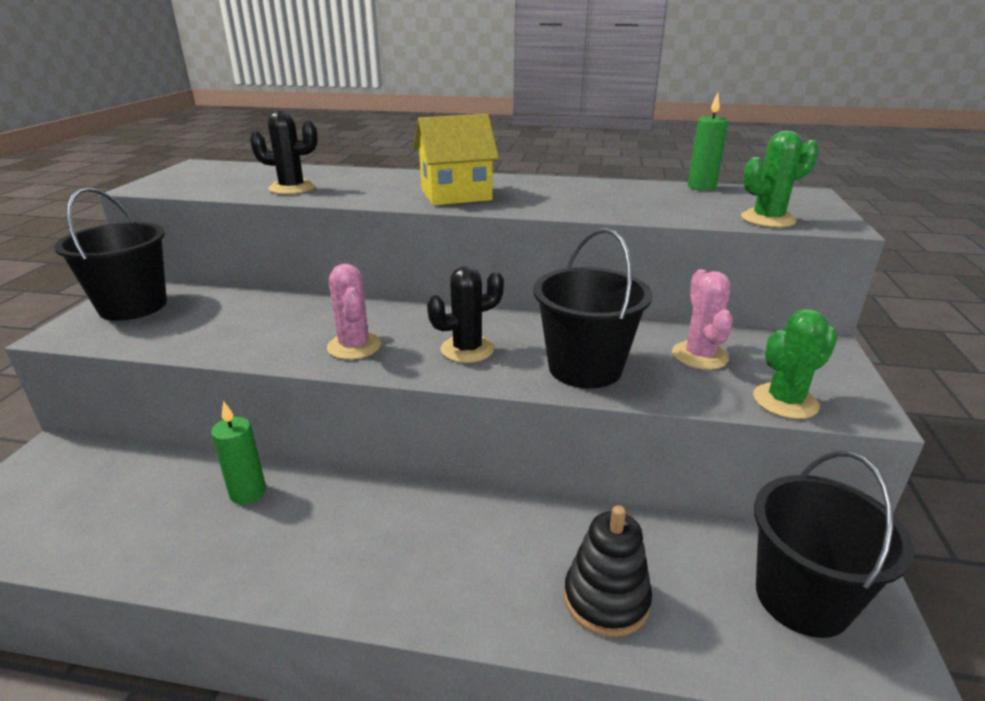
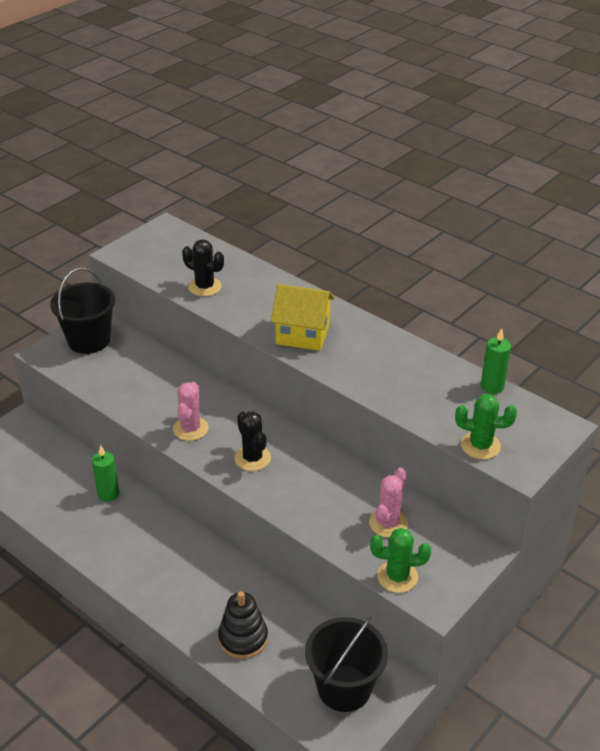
camera: 30 degrees right, 10 degrees up
black cactus [427,266,504,363] -> black cactus turned 60 degrees clockwise [234,411,271,471]
black bucket [533,228,652,389] -> none

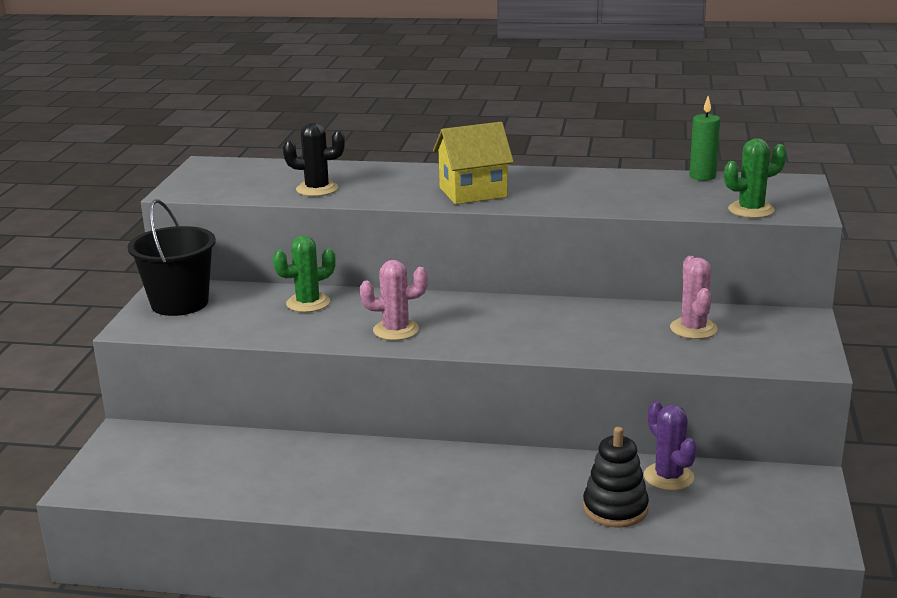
camera: 30 degrees left, 15 degrees down
green candle [92,445,119,502] -> none
pink cactus [173,382,209,441] -> pink cactus turned 75 degrees counterclockwise [360,260,428,340]
black cactus [234,411,271,471] -> none
black bucket [305,616,388,712] -> none
green cactus [370,528,431,593] -> green cactus moved to [273,236,336,312]
none -> purple cactus [644,401,697,491]

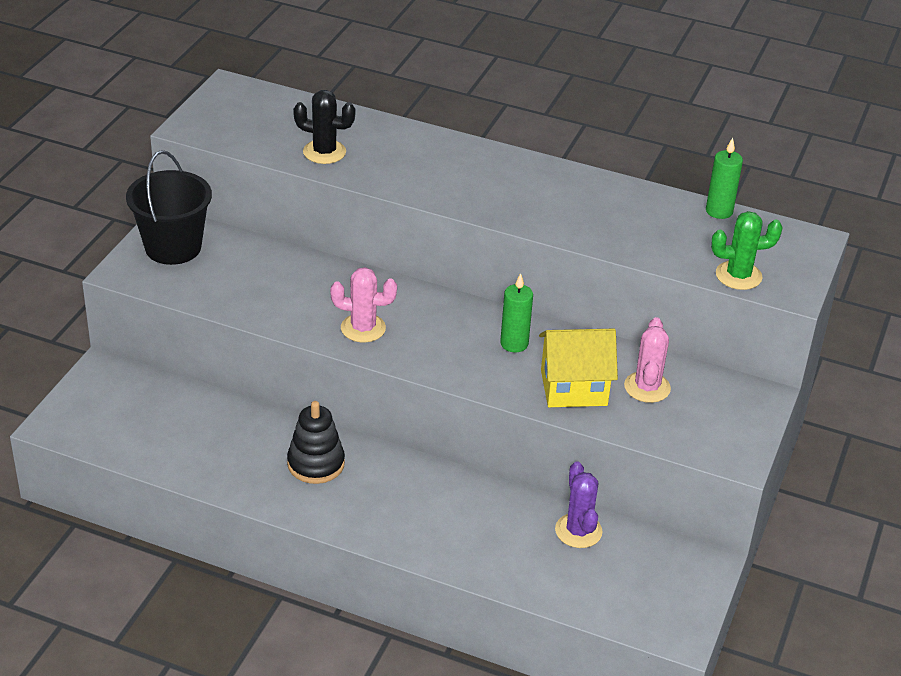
camera: 10 degrees right, 15 degrees up
green cactus [273,236,336,312] -> none
yellow house [433,122,514,204] -> yellow house moved to [539,329,618,407]
black stacking toy [583,427,649,527] -> black stacking toy moved to [287,401,345,484]
none -> green candle [500,273,533,352]

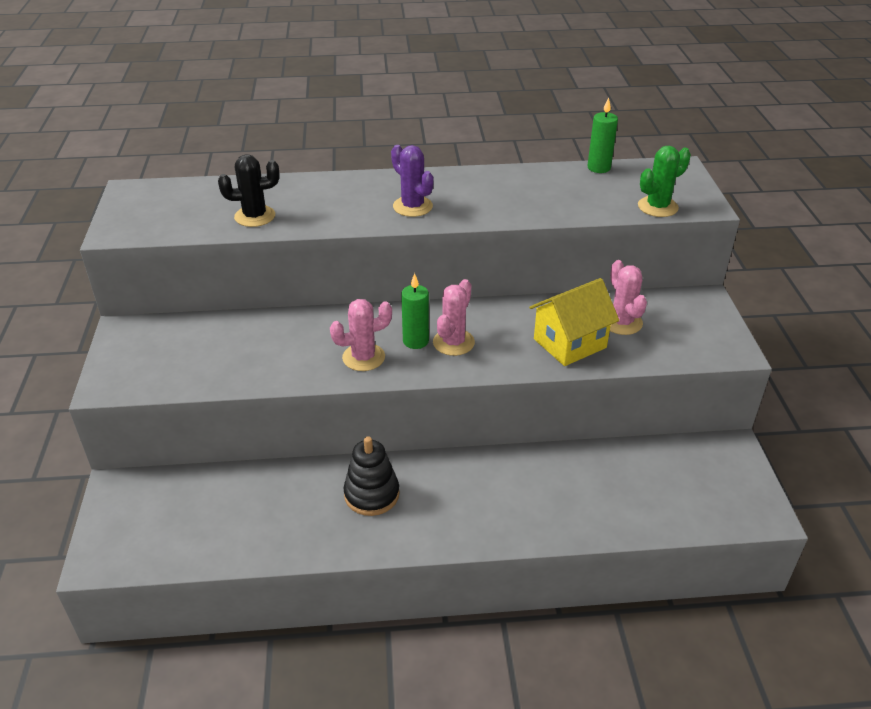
camera: 25 degrees left, 0 degrees up
black bucket [126,150,212,265] -> none
green candle [500,273,533,352] -> green candle moved to [401,273,429,349]
purple cactus [555,461,603,548] -> purple cactus moved to [391,145,434,217]
none -> pink cactus [433,279,475,356]

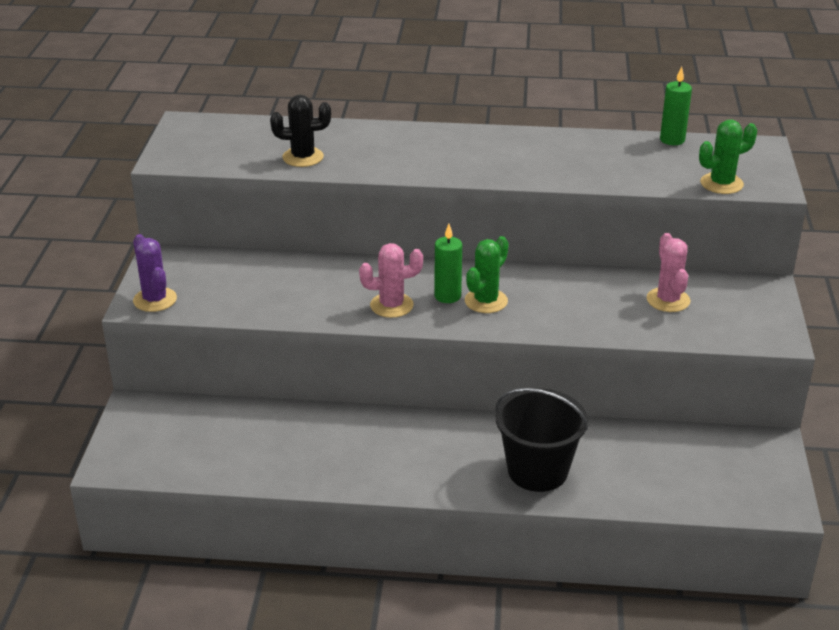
camera: 10 degrees right, 5 degrees down
black stacking toy [344,436,400,516] -> none
purple cactus [391,145,434,217] -> purple cactus moved to [133,234,177,312]
pink cactus [433,279,475,356] -> green cactus [465,236,509,313]
yellow house [529,278,619,366] -> none
none -> black bucket [495,388,588,492]

